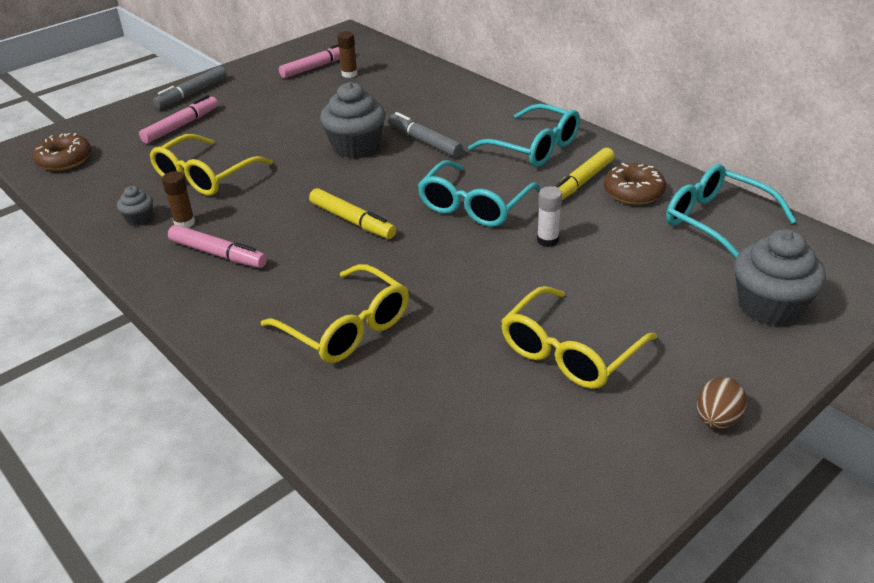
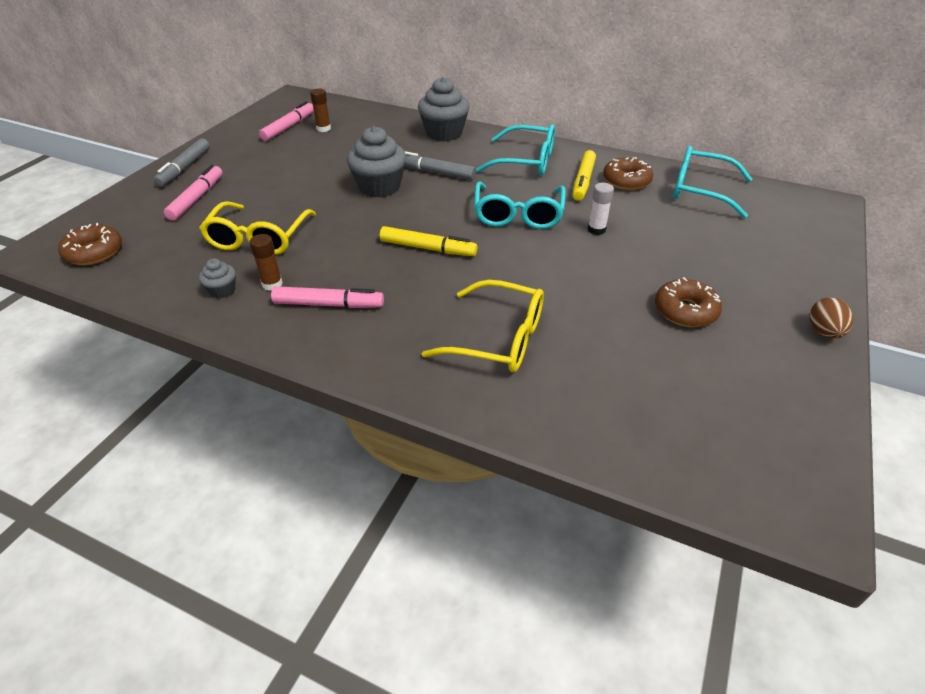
camera: 25 degrees left, 5 degrees up
yellow glasses [501,286,657,389] -> brown donut [655,277,722,327]
grey cupcake [734,229,826,327] -> grey cupcake moved to [418,77,470,141]

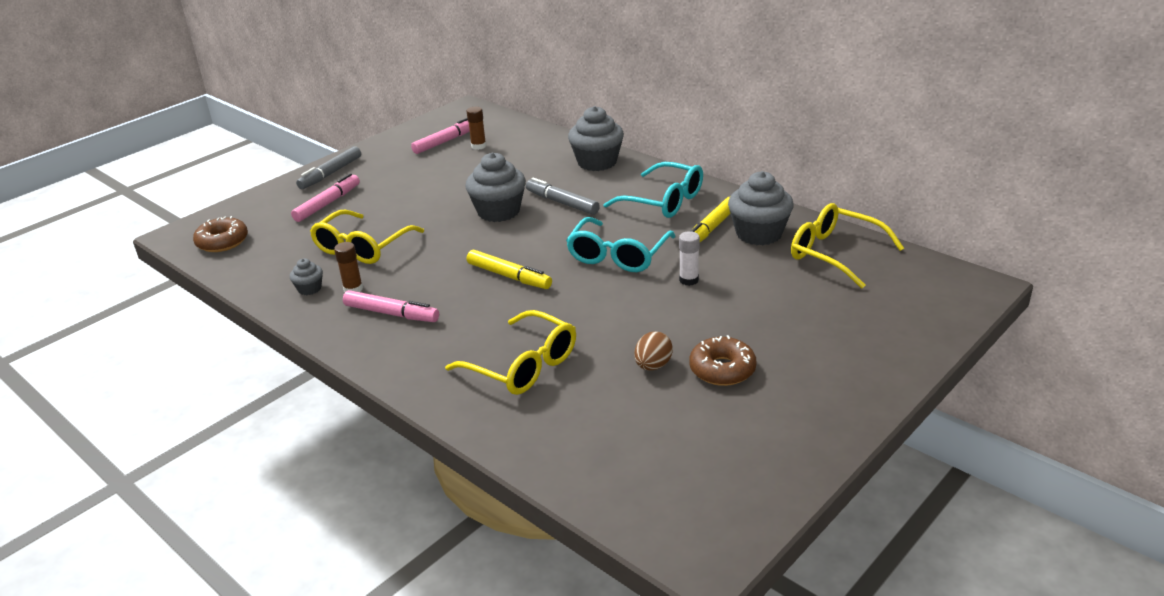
camera: 20 degrees right, 10 degrees down
brown donut [603,157,653,190] -> grey cupcake [728,171,794,245]
turquoise glasses [673,146,753,218] -> yellow glasses [791,203,904,289]
brown egg [810,297,853,339] -> brown egg moved to [634,331,673,371]

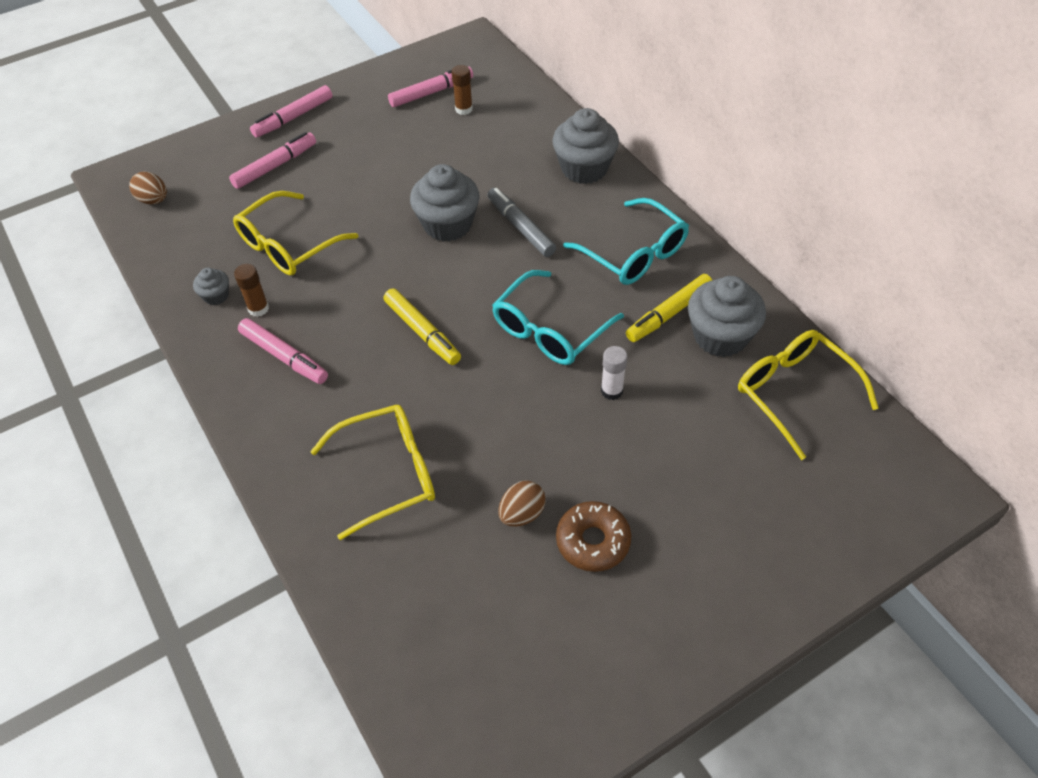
camera: 15 degrees right, 20 degrees up
brown donut [193,216,248,252] -> brown egg [129,172,167,204]
grey marker [296,146,361,189] -> pink marker [250,85,333,138]
yellow glasses [445,310,576,395] -> yellow glasses turned 75 degrees counterclockwise [310,405,435,540]

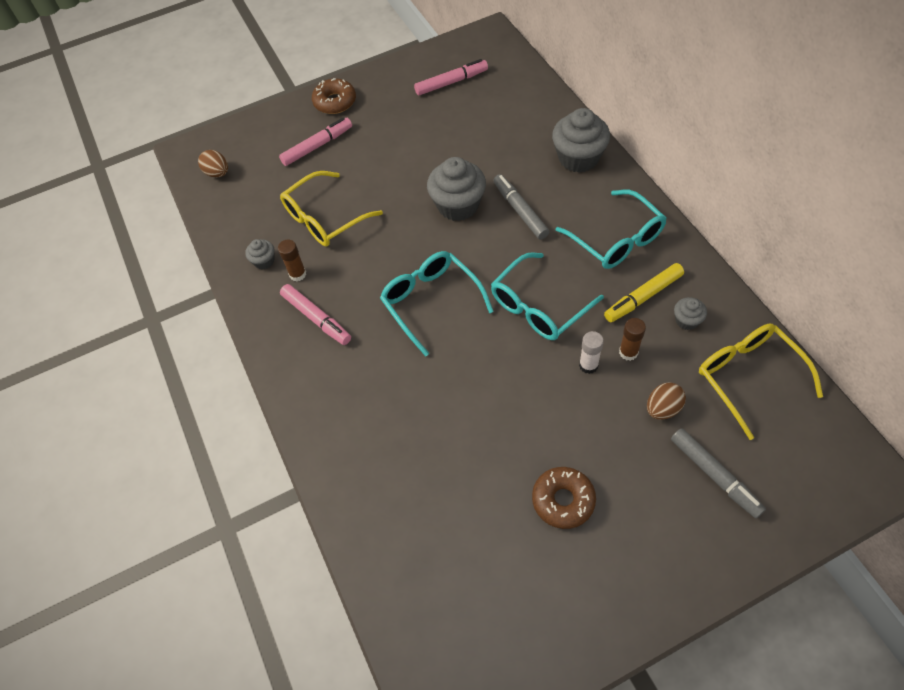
camera: 10 degrees right, 5 degrees up
pink marker [250,85,333,138] -> brown donut [312,78,356,114]
yellow glasses [310,405,435,540] -> none
yellow marker [384,288,461,365] -> turquoise glasses [380,251,494,357]
brown glue stick [452,65,473,115] -> brown glue stick moved to [619,318,646,361]
brown egg [499,481,546,527] -> brown egg moved to [647,382,686,420]
grey cupcake [688,276,766,357] -> grey cupcake [674,297,707,330], size x0.49
none -> grey marker [671,428,766,518]

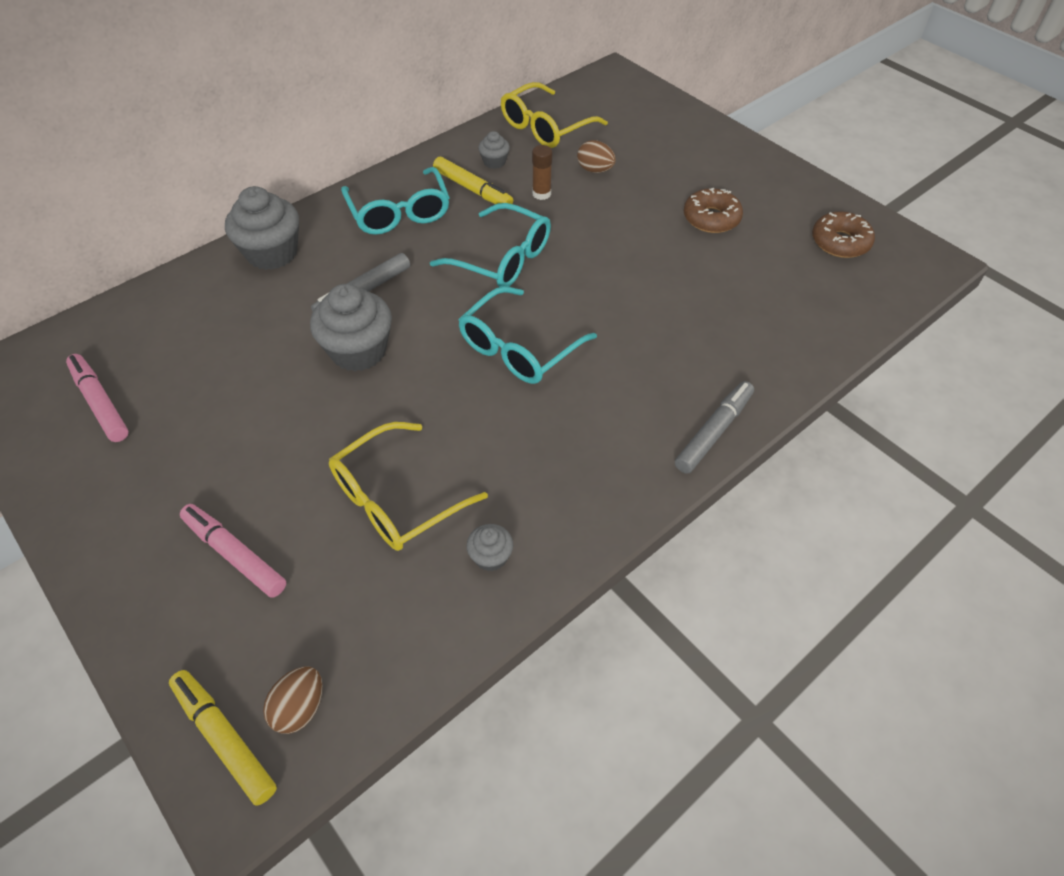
camera: 110 degrees left, 5 degrees down
brown glue stick [278,240,306,282] -> none
yellow glasses [280,171,383,246] -> yellow glasses turned 105 degrees clockwise [329,422,488,551]
pink marker [280,284,351,345] -> none
brown donut [312,78,356,114] -> brown donut moved to [812,211,875,258]
turquoise glasses [556,189,667,269] -> turquoise glasses turned 120 degrees clockwise [341,167,450,235]
white glue stick [579,331,604,374] -> none
grey marker [671,428,766,518] -> grey marker moved to [675,381,754,474]
none -> yellow marker [169,670,277,806]

